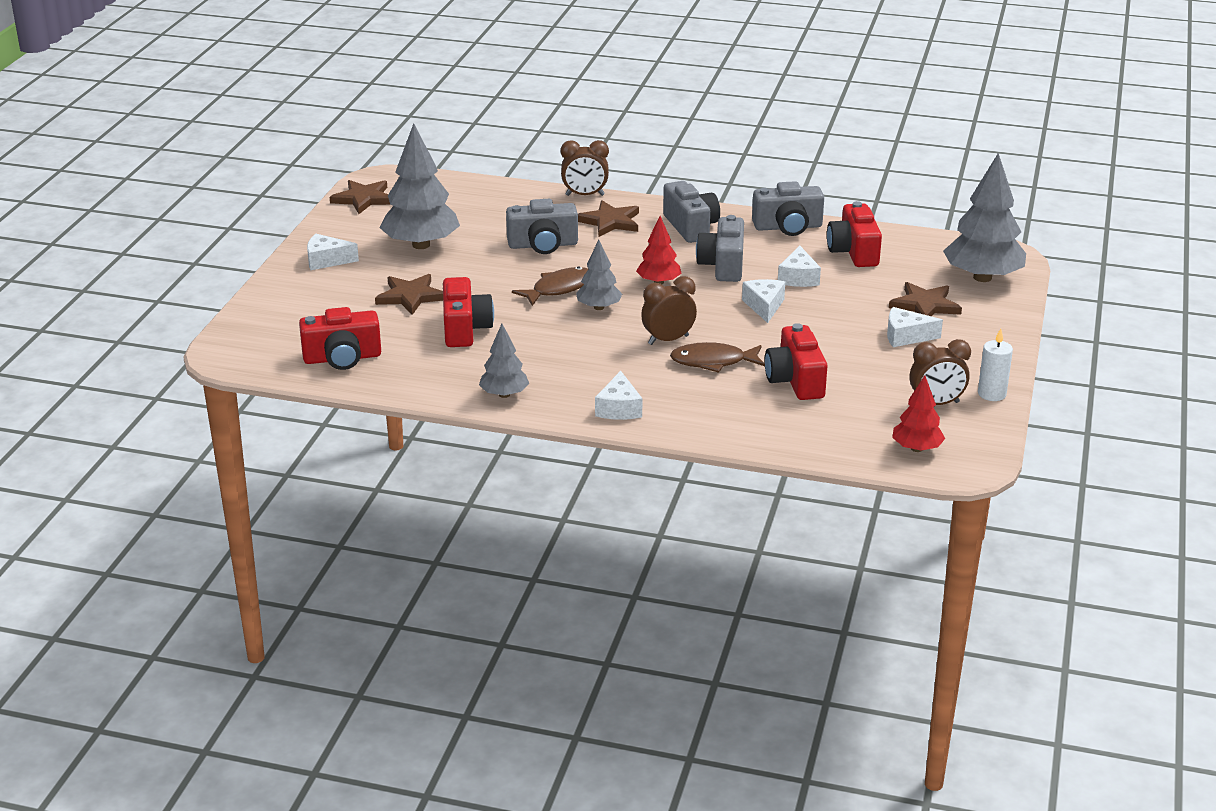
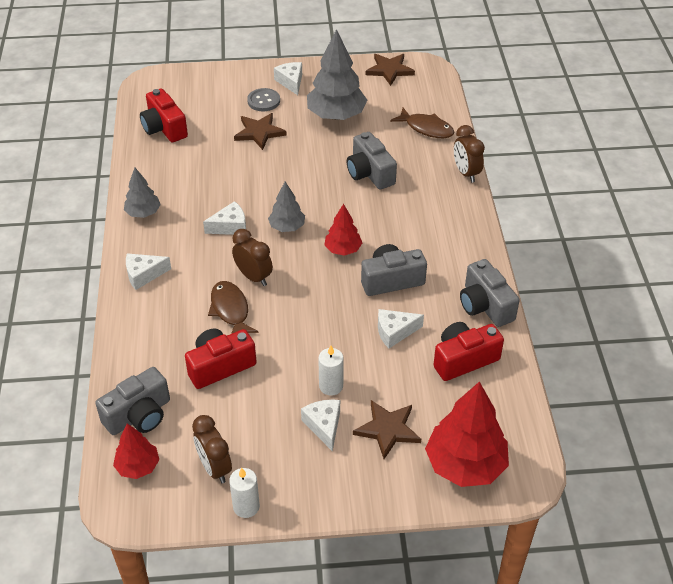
camera: 70 degrees right, 15 degrees up
red camera [443,277,494,347] -> none
brown fish [512,267,588,306] -> brown fish moved to [390,108,454,138]
brown star [578,200,639,237] -> none
grey camera [663,181,720,243] -> grey camera moved to [95,367,170,435]
white cheese [742,279,785,323] -> white cheese moved to [203,201,246,235]
grey tree [943,153,1026,282] -> red tree [425,381,509,487]
none -> grey button [247,88,280,111]
none -> white candle [318,345,344,396]

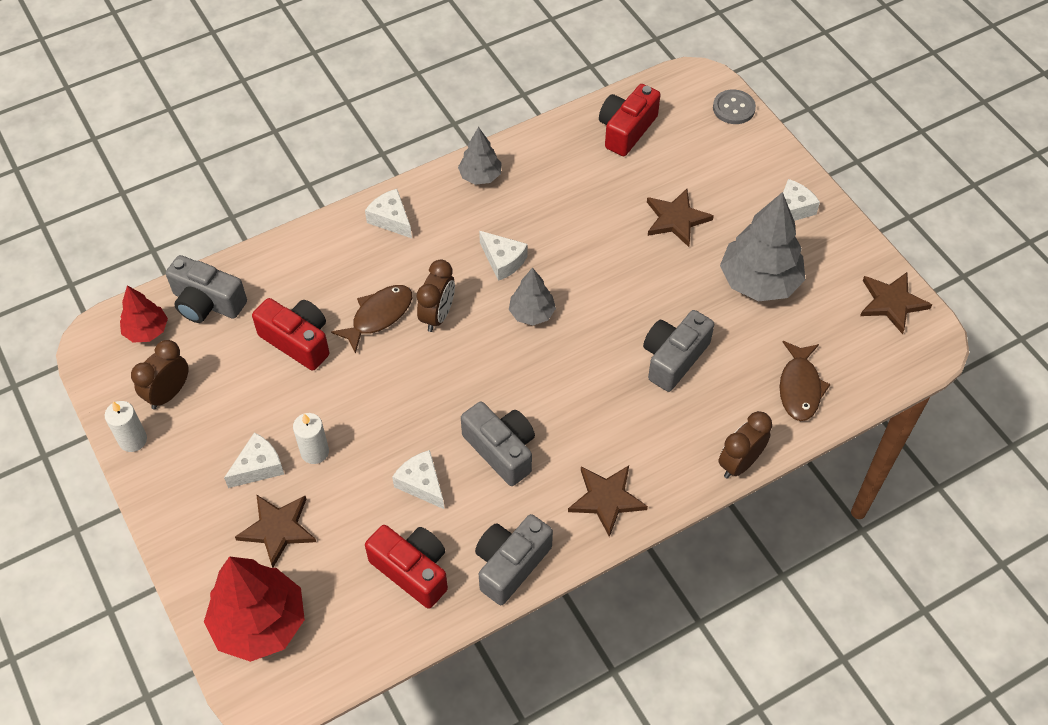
camera: 65 degrees right, 10 degrees up
grey button [247,88,280,111] -> grey button moved to [713,89,756,124]
red tree [324,204,362,256] -> none
none -> brown star [568,466,648,537]

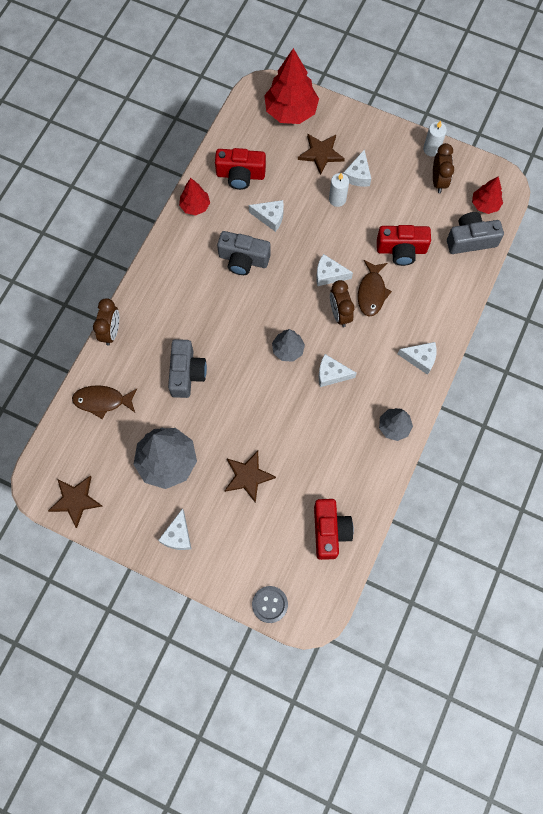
camera: 145 degrees right, 15 degrees up
grey camera [475,514,553,605] -> red tree [179,178,210,215]
brown star [568,466,648,537] -> none
brown fish [780,341,831,421] -> brown fish turned 60 degrees counterclockwise [72,385,137,419]
none -> white cheese [316,254,353,286]

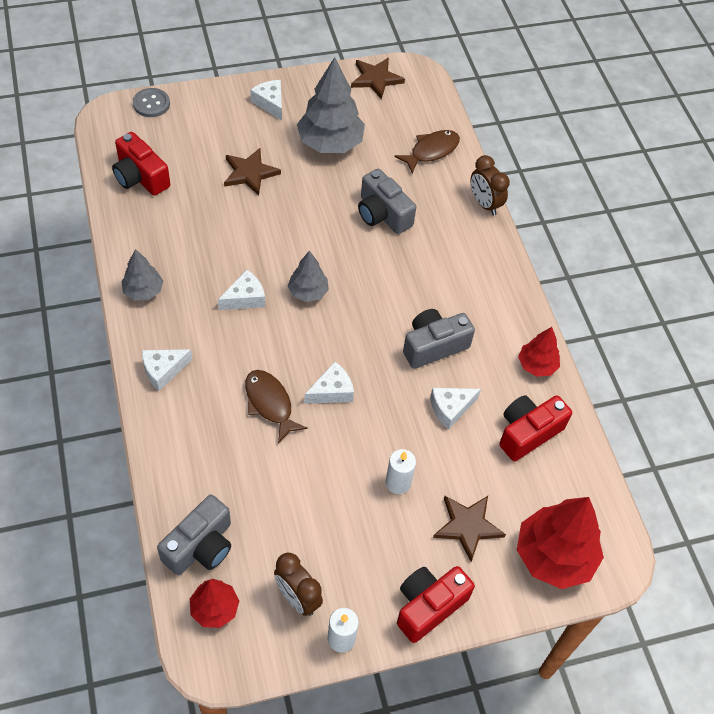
camera: 135 degrees right, 15 degrees down
brown clock [330,280,354,327] -> none
white cheese [343,149,371,187] -> none
red camera [377,225,431,266] -> red camera moved to [397,566,475,643]

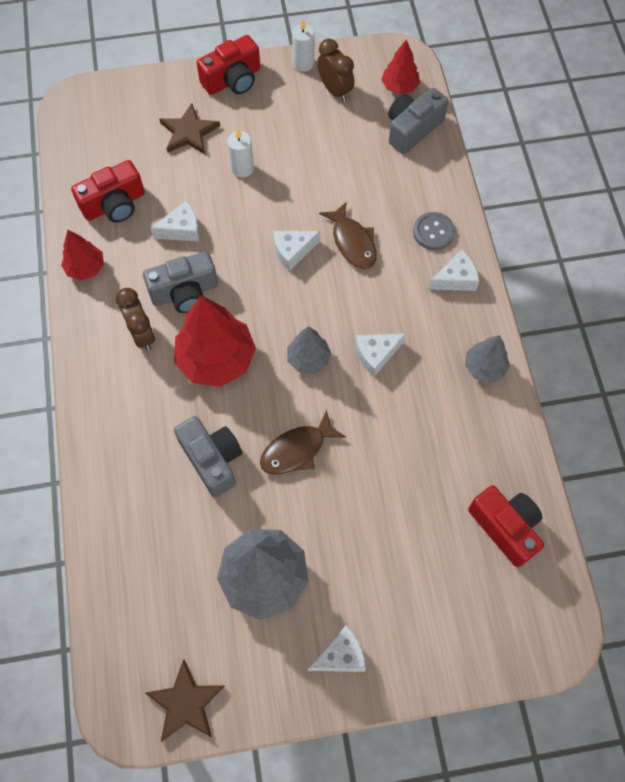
camera: 170 degrees left, 10 degrees up
grey button [133,88,170,117] -> grey button moved to [413,212,455,250]
brown star [224,148,281,196] -> none
white cheese [250,80,282,120] -> white cheese turned 90 degrees counterclockwise [308,625,366,672]
brown fish [394,130,460,174] -> brown fish moved to [260,410,346,475]
brown clock [471,155,510,216] -> brown clock moved to [116,288,155,351]
red tree [517,497,604,589] -> red tree moved to [174,295,256,387]

